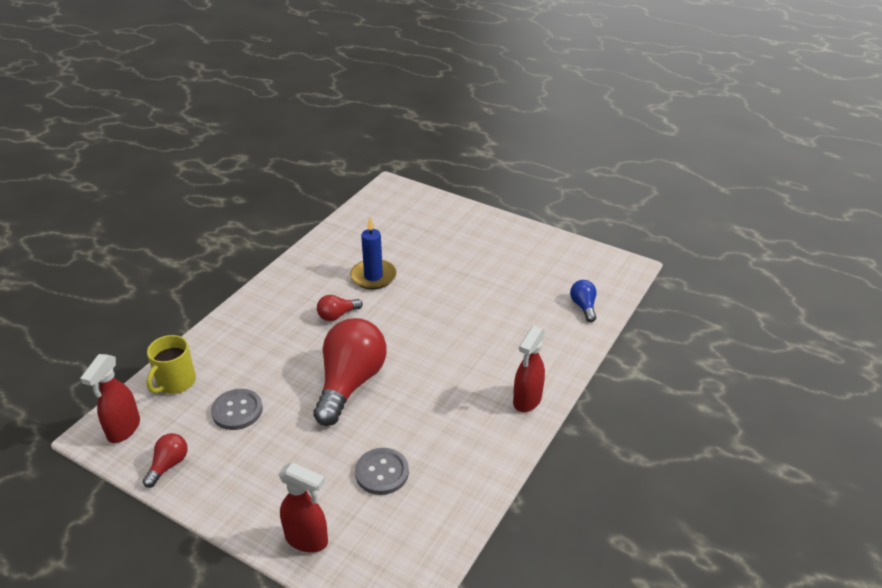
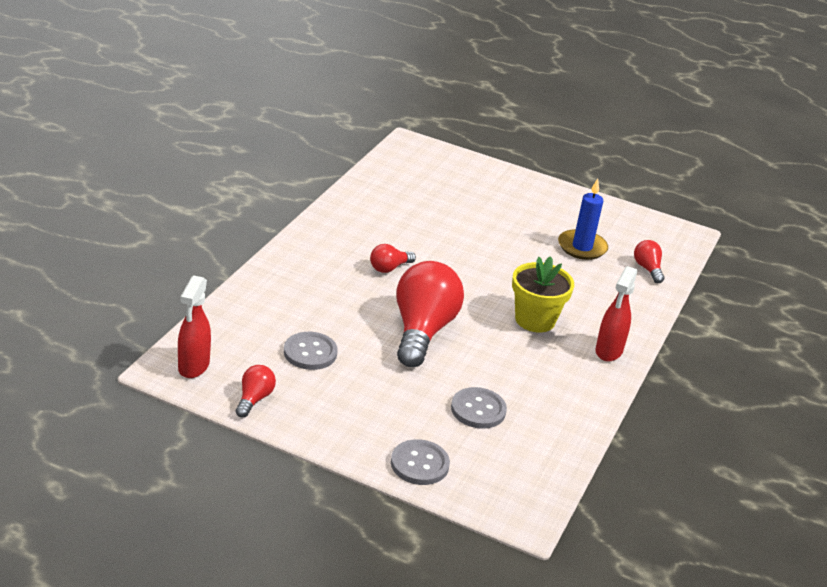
camera: 10 degrees left, 5 degrees down
yellow mug [146,335,196,394] -> none
red spray bottle [278,462,328,552] -> grey button [391,439,450,485]
blue candle [350,217,396,289] -> blue candle moved to [558,179,608,260]
blue light bulb [570,280,596,322] -> red light bulb [634,240,664,283]
none -> yellow flower pot [512,256,574,332]

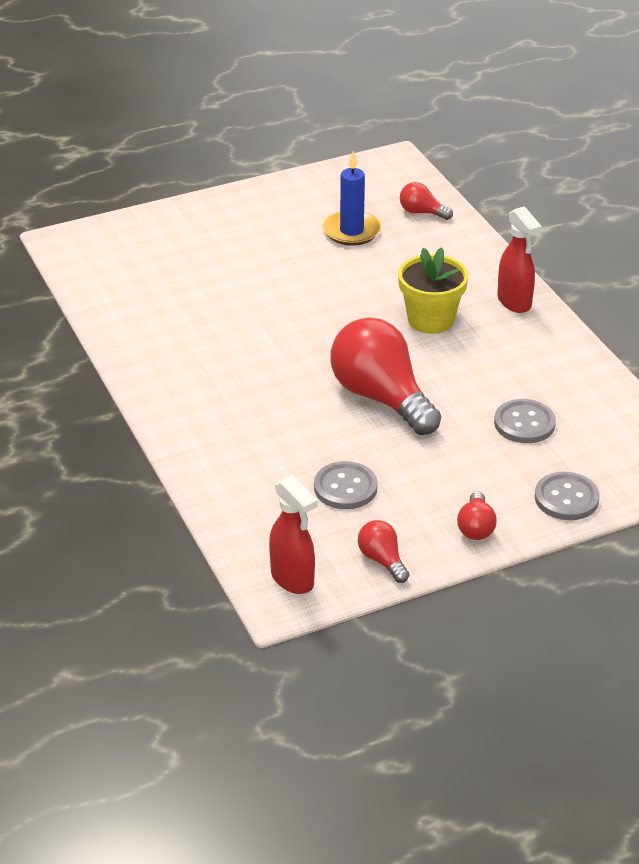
camera: 45 degrees left, 5 degrees up
red light bulb [370,244,416,273] -> red light bulb moved to [457,491,497,540]

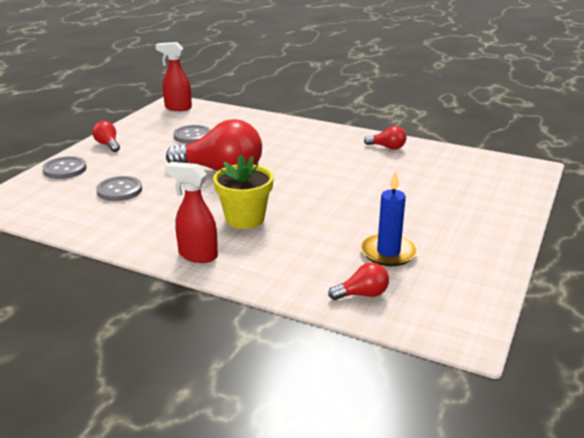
camera: 140 degrees right, 10 degrees down
red light bulb [358,520,409,583] -> red light bulb moved to [364,126,406,150]

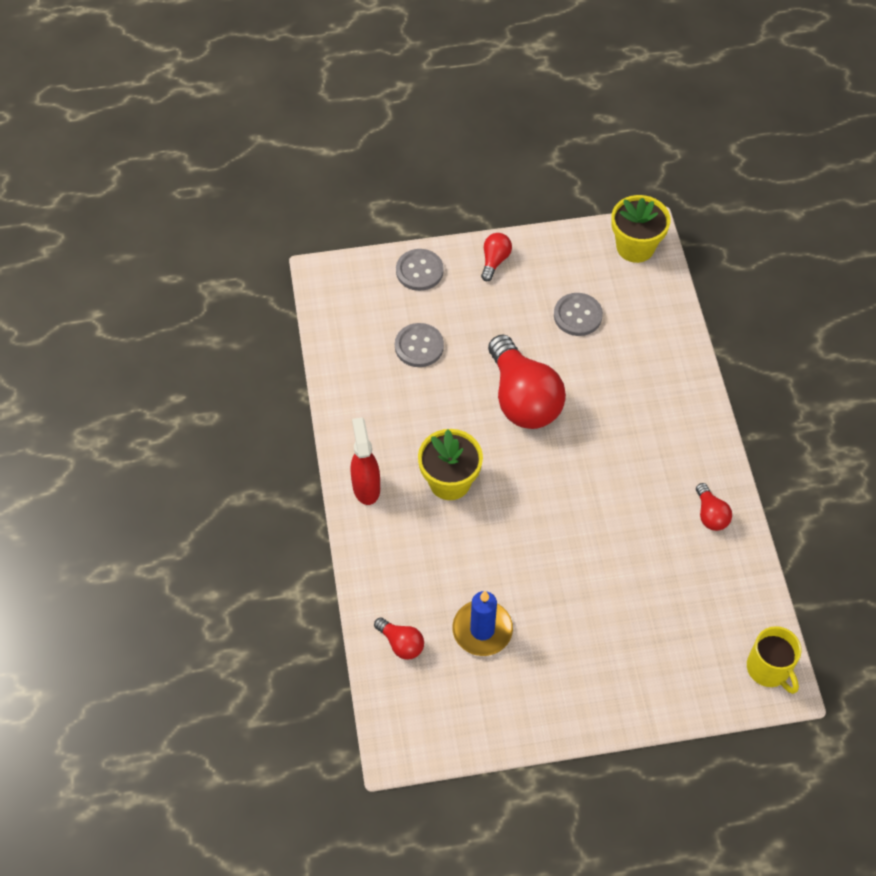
camera: 55 degrees right, 30 degrees up
red spray bottle [156,42,192,111] -> yellow flower pot [611,195,671,263]
none -> yellow mug [747,626,802,694]

